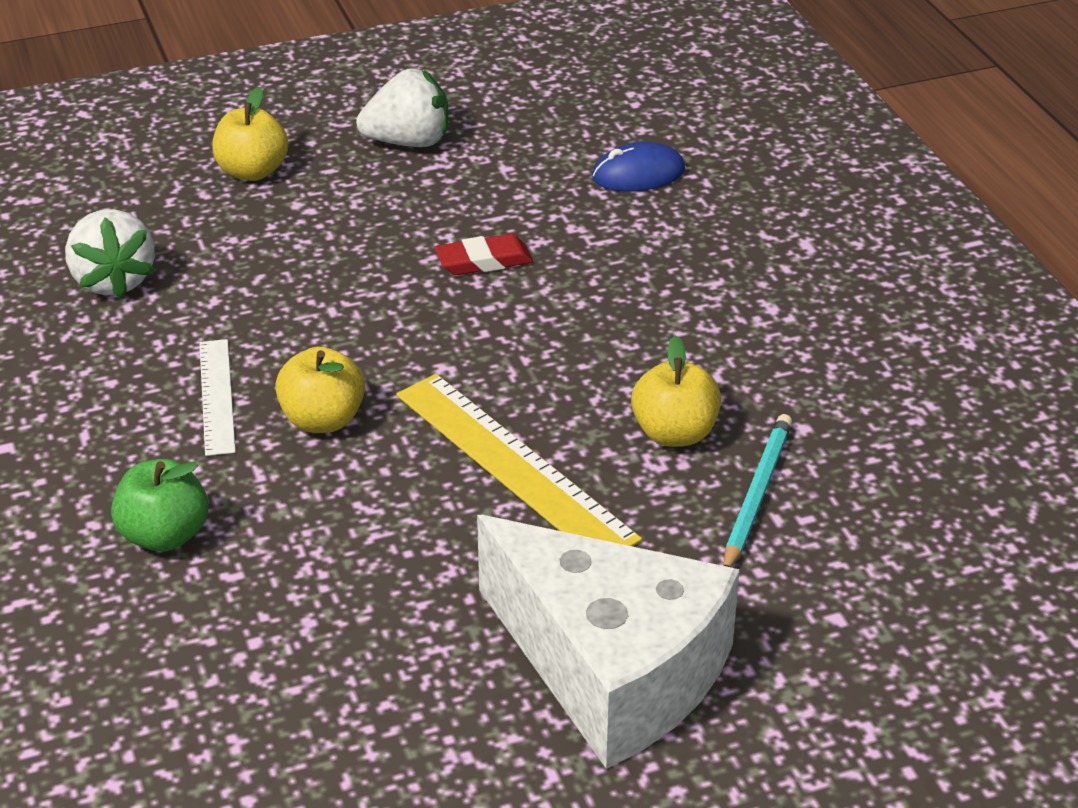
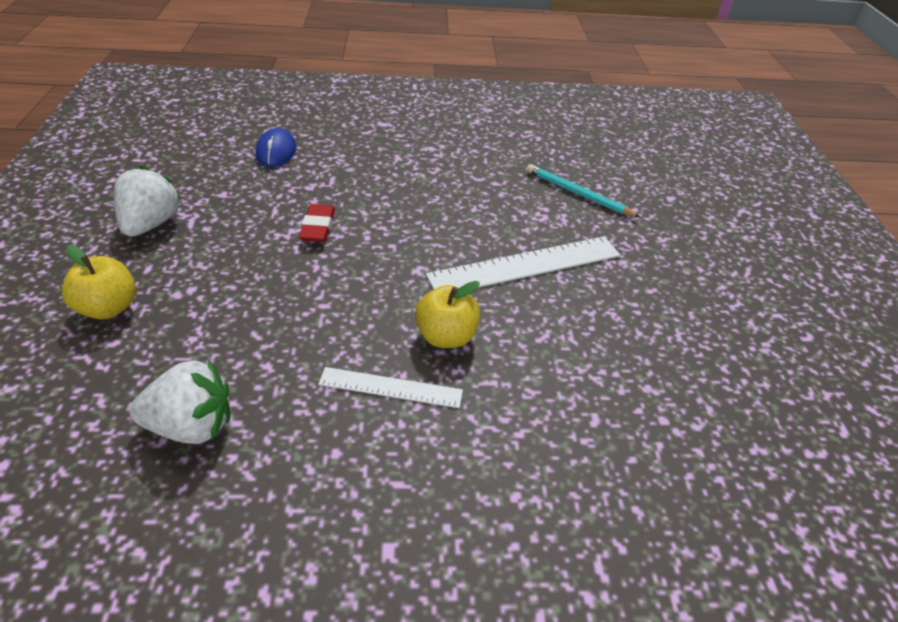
camera: 75 degrees left, 5 degrees up
green apple [111,459,208,552] -> none
yellow ruler [396,374,642,546] -> white ruler [426,236,620,290]
white cheese [477,515,740,769] -> none
yellow apple [631,335,721,447] -> none

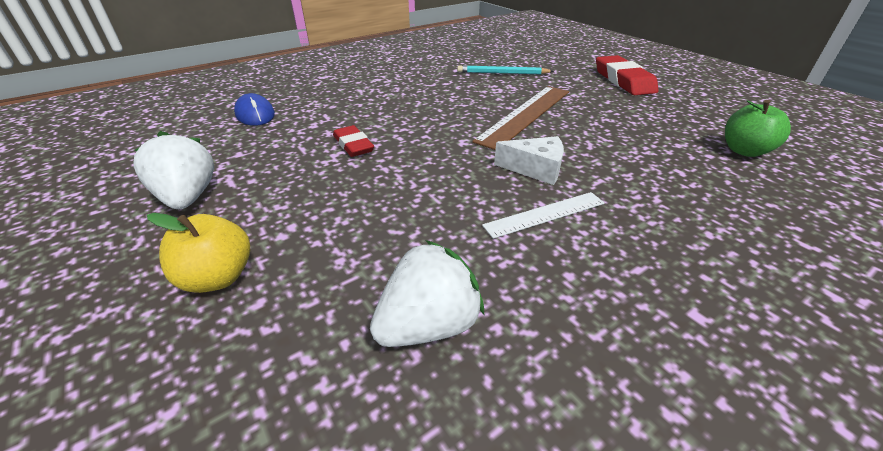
camera: 30 degrees left, 5 degrees down
yellow apple [415,281,480,348] -> white cheese [494,136,564,185]
white ruler [426,236,620,290] -> brown ruler [472,86,569,150]
none -> red eraser [596,55,658,95]
none -> green apple [725,100,791,157]

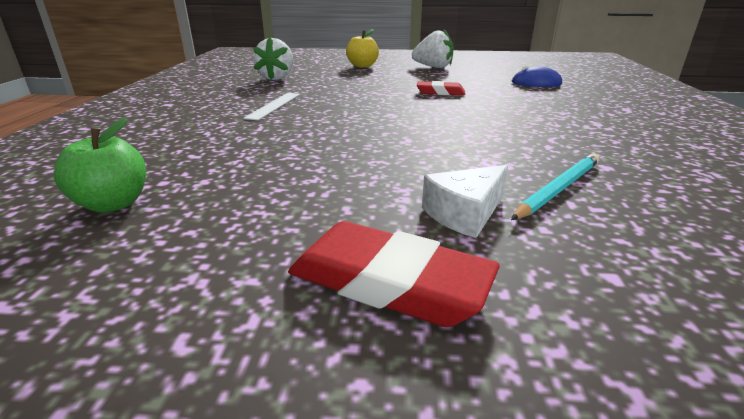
camera: 130 degrees right, 10 degrees down
brown ruler [472,86,569,150] -> none
white cheese [494,136,564,185] -> white cheese moved to [422,165,508,238]

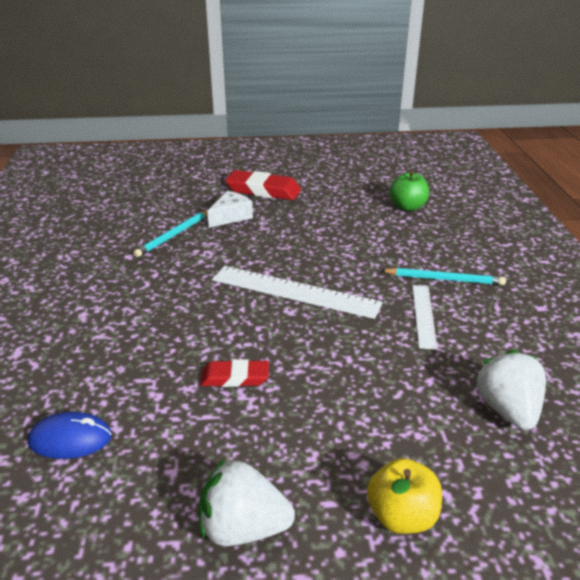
camera: 170 degrees right, 5 degrees up
none -> white ruler [212,266,383,319]
none -> turquoise pencil [380,268,506,285]

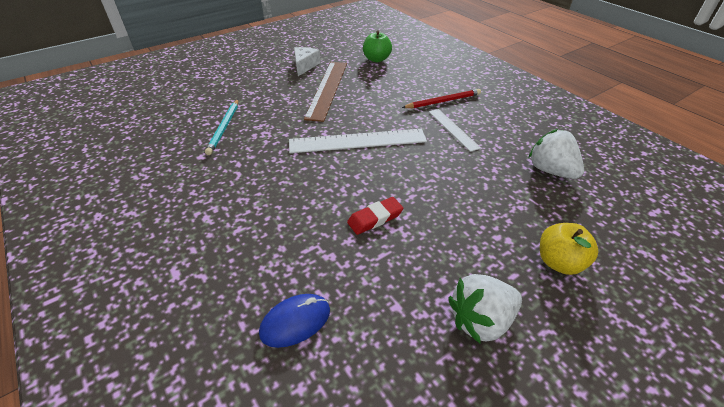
camera: 30 degrees left, 10 degrees up
white cheese [207,191,253,228] -> white cheese moved to [294,47,320,76]
red eraser [225,170,301,200] -> none
turquoise pencil [380,268,506,285] -> red pencil [402,89,481,108]
none -> brown ruler [304,62,347,122]

